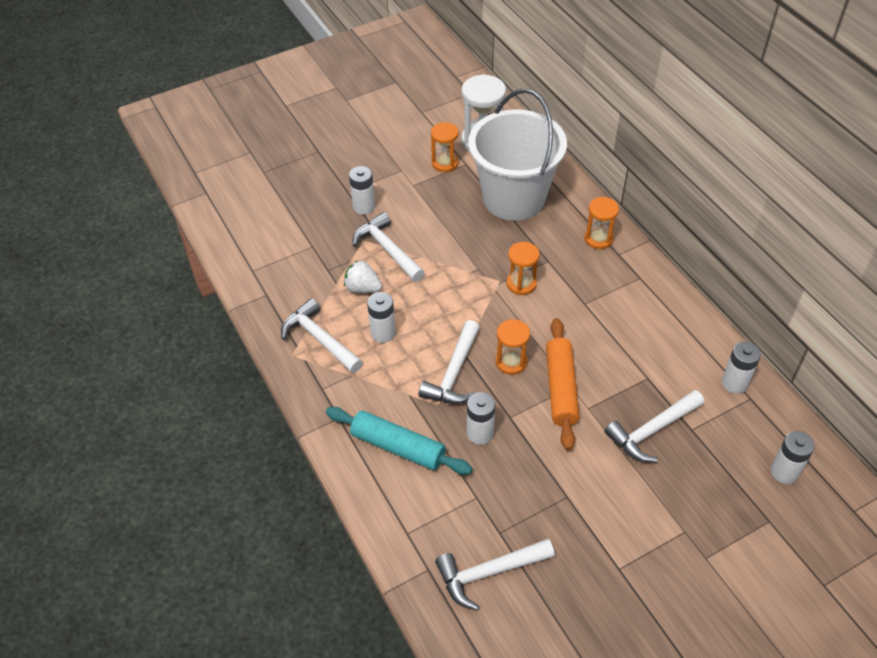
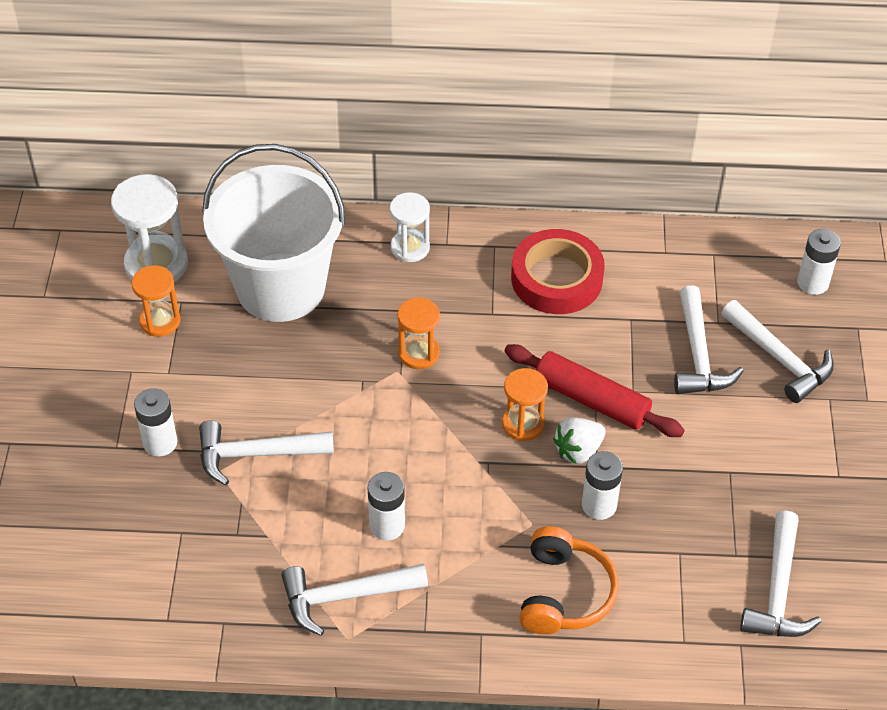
camera: 60 degrees left, 0 degrees up
turquoise rolling pin [326,407,473,475] -> orange headphones [519,526,619,635]
white strawberry [344,260,382,293] -> white strawberry moved to [553,418,606,464]
white hammer [419,320,480,404] -> white hammer moved to [721,300,834,403]
orange rolling pin [546,318,579,450] -> red rolling pin [504,344,685,437]
orange hourglass [584,197,619,249] -> white hourglass [390,192,430,262]
white battery [722,342,761,393] -> none
none -> red tape [511,229,605,314]

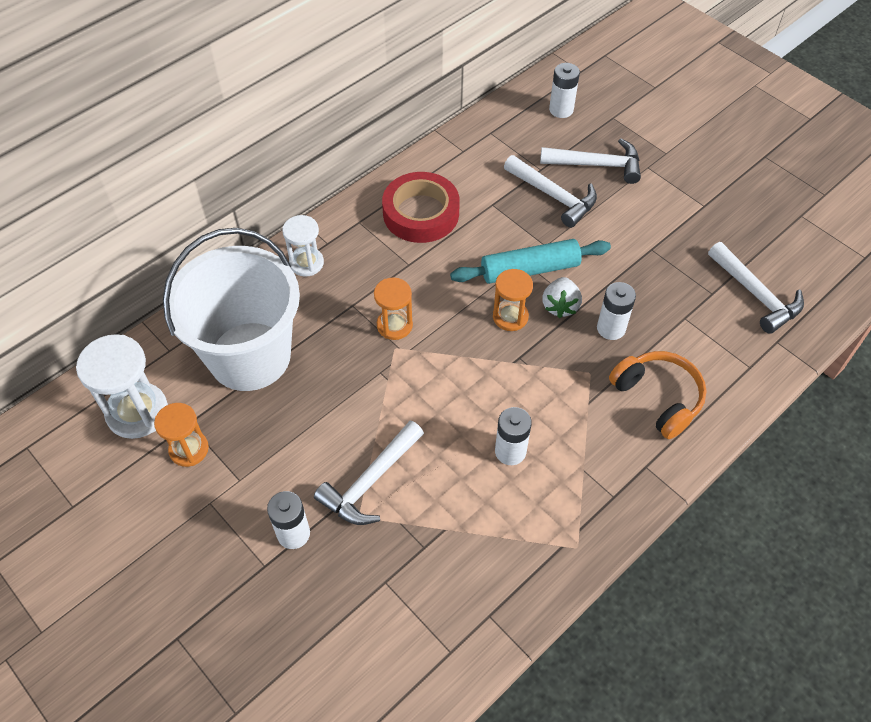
camera: 45 degrees left, 5 degrees up
white hammer [281,564,428,636] -> none
red rolling pin [504,344,685,437] -> turquoise rolling pin [450,239,611,284]

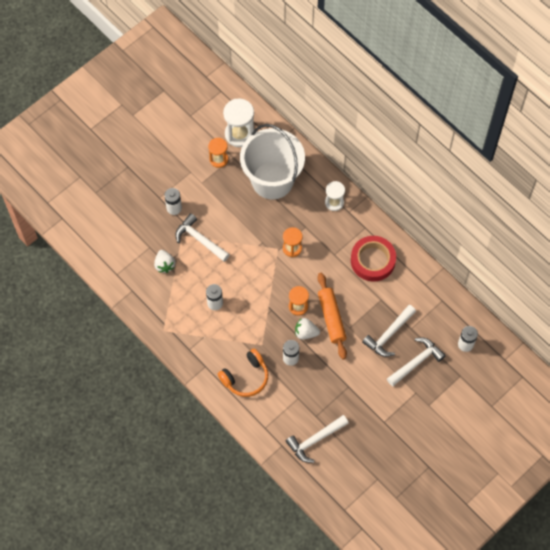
camera: 90 degrees right, 10 degrees up
turquoise rolling pin [450,239,611,284] -> orange rolling pin [318,273,347,359]
white hammer [540,139,641,184] -> white hammer turned 135 degrees counterclockwise [387,338,446,386]
none -> white strawberry [154,250,175,273]

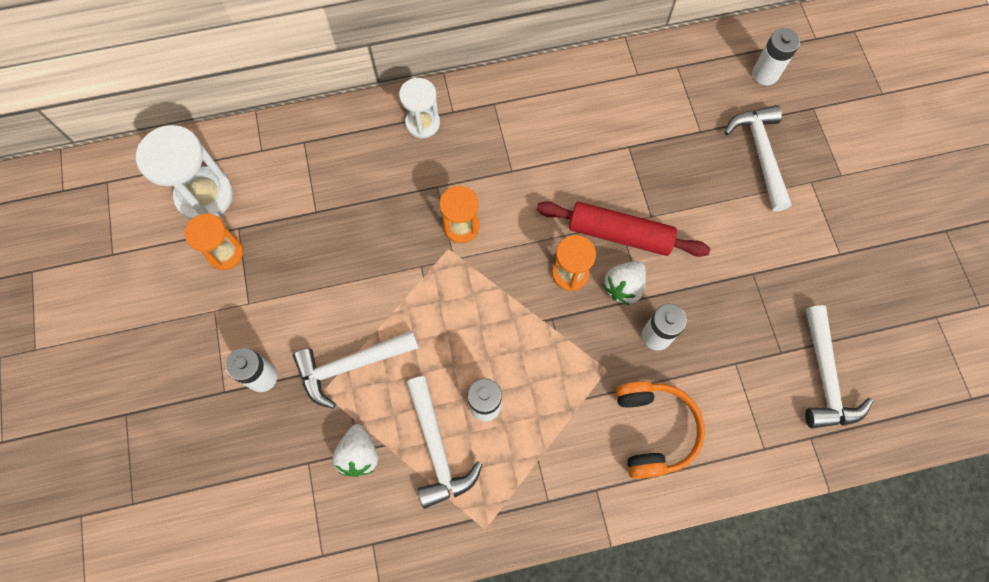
camera: 60 degrees left, 5 degrees up
white strawberry [154,250,175,273] -> white strawberry turned 75 degrees clockwise [332,424,378,477]
white bucket [240,124,305,199] -> none
orange rolling pin [318,273,347,359] -> red rolling pin [536,201,710,257]
red tape [351,236,396,281] -> none
white hammer [362,305,416,357] -> white hammer moved to [406,376,482,509]

